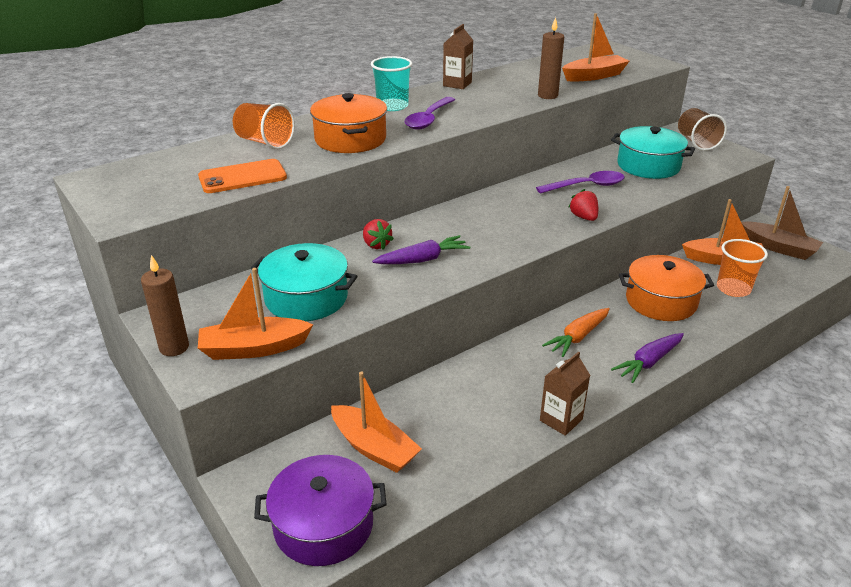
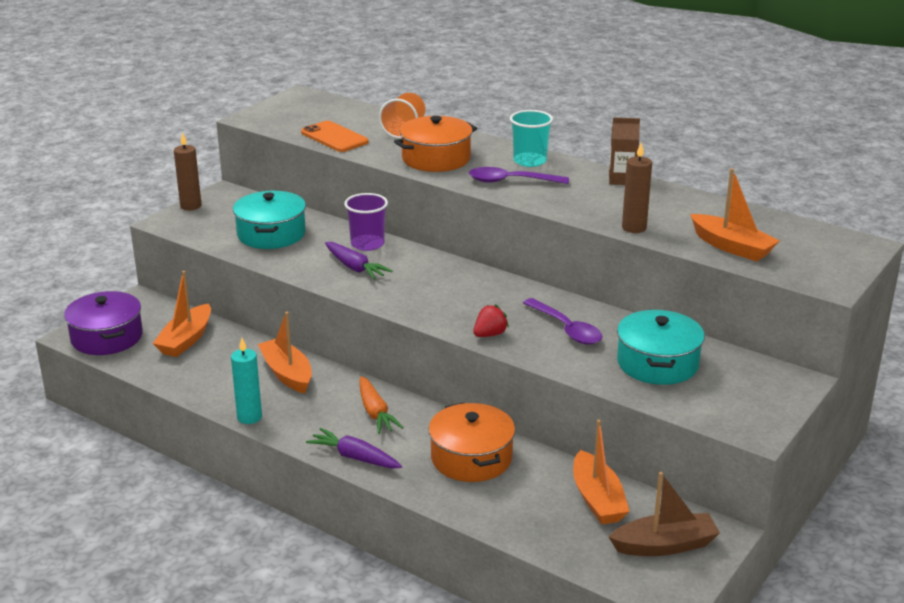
camera: 70 degrees right, 5 degrees down
orange boat [198,268,313,360] -> orange boat moved to [258,312,312,394]
red strawberry [363,219,394,250] -> purple cup [344,193,388,251]
brown carton [540,352,590,436] -> turquoise candle [231,338,262,424]
orange carrot [542,308,610,357] -> orange carrot turned 135 degrees counterclockwise [359,376,404,434]
brown cup [678,108,727,151] -> none
orange cup [717,239,768,297] -> none
brown boat [741,186,823,260] -> brown boat turned 120 degrees counterclockwise [609,472,720,556]

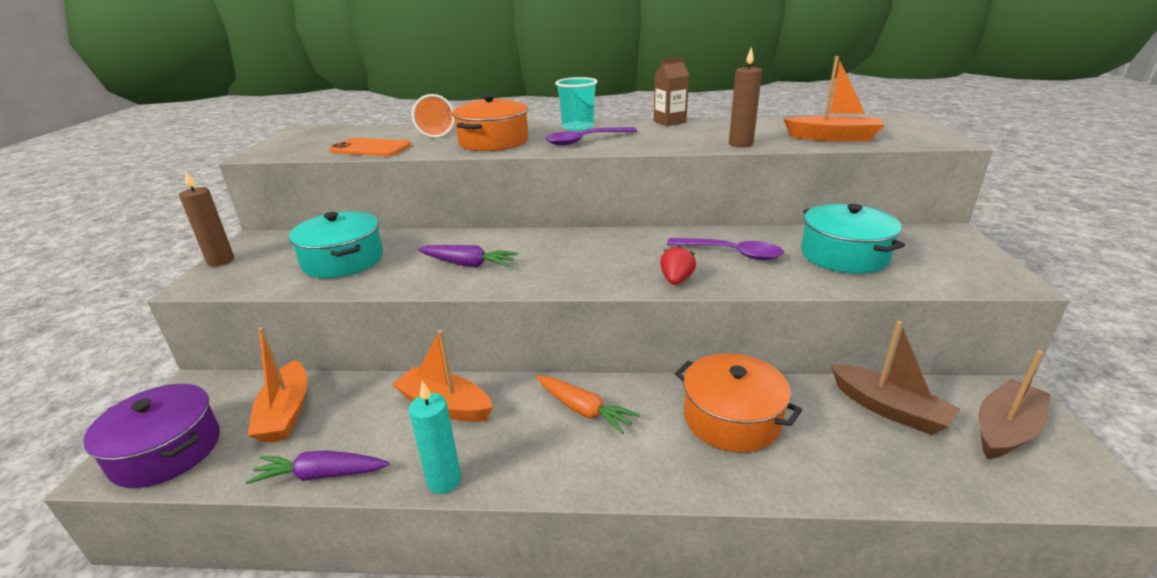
camera: 30 degrees left, 0 degrees up
purple carrot [306,428,402,468] -> purple carrot moved to [246,450,390,484]
purple cup [344,193,388,251] -> none
orange boat [573,419,630,524] -> brown boat [831,321,960,435]

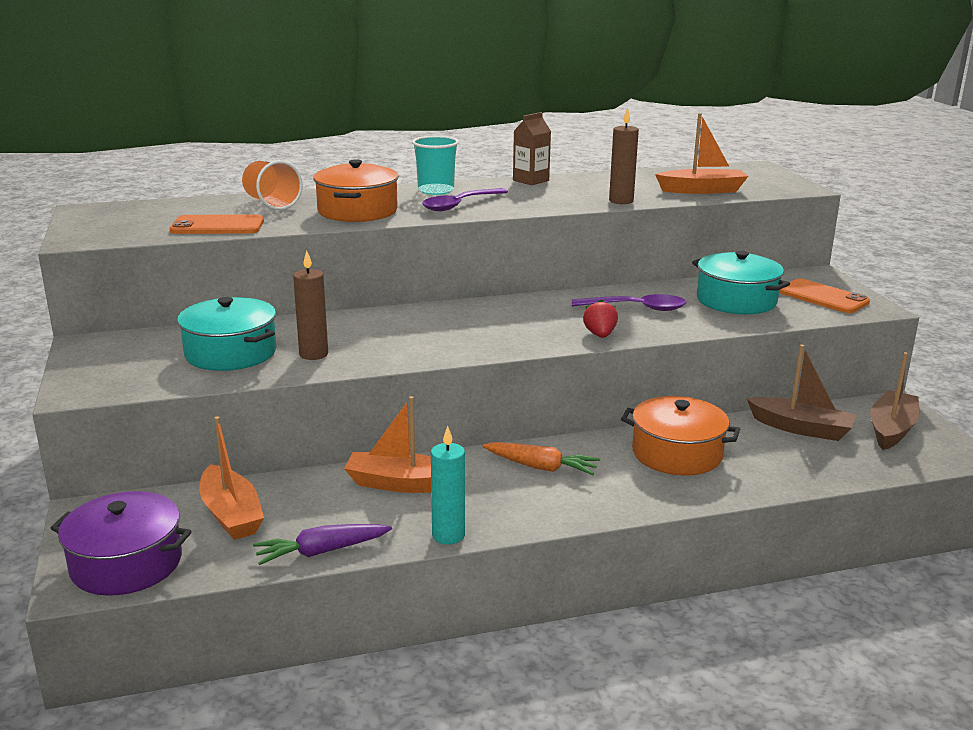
camera: 20 degrees left, 5 degrees down
brown candle [179,170,234,266] -> brown candle moved to [293,250,328,360]
purple carrot [418,245,518,267] -> none
none -> orange phone [779,278,870,313]

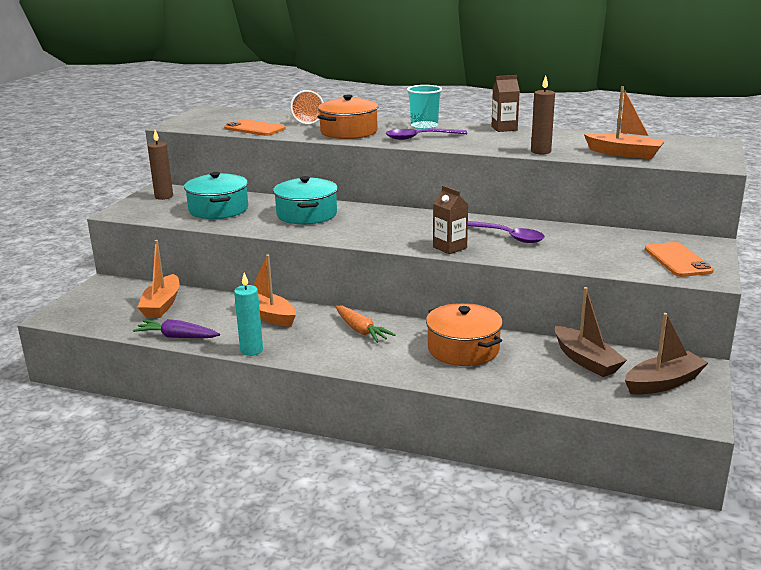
camera: 35 degrees right, 0 degrees up
purple pot [51,491,192,596] -> none
brown candle [293,250,328,360] -> brown candle moved to [148,130,173,200]
red strawberry [583,299,618,338] -> brown carton [433,186,469,254]
turquoise pot [692,251,790,314] -> turquoise pot moved to [273,176,338,225]

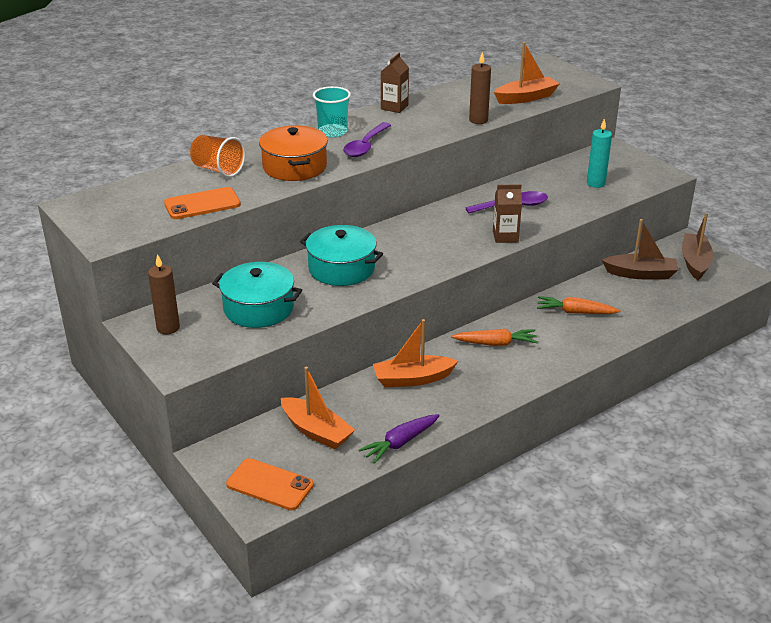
camera: 55 degrees left, 10 degrees up
turquoise candle [234,273,263,356] -> turquoise candle moved to [587,118,612,188]
orange pot [426,303,503,366] -> orange carrot [537,296,621,314]
orange phone [645,242,714,277] -> orange phone moved to [226,458,314,510]

